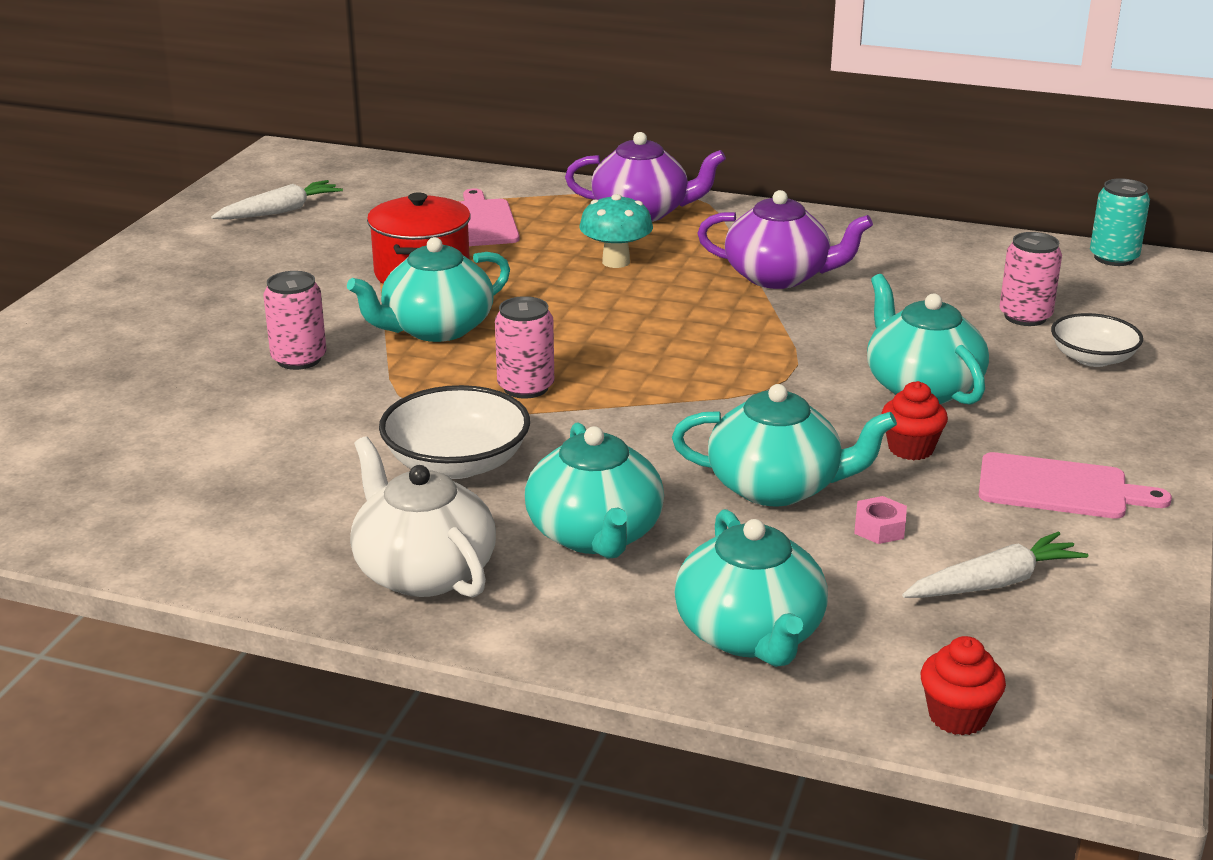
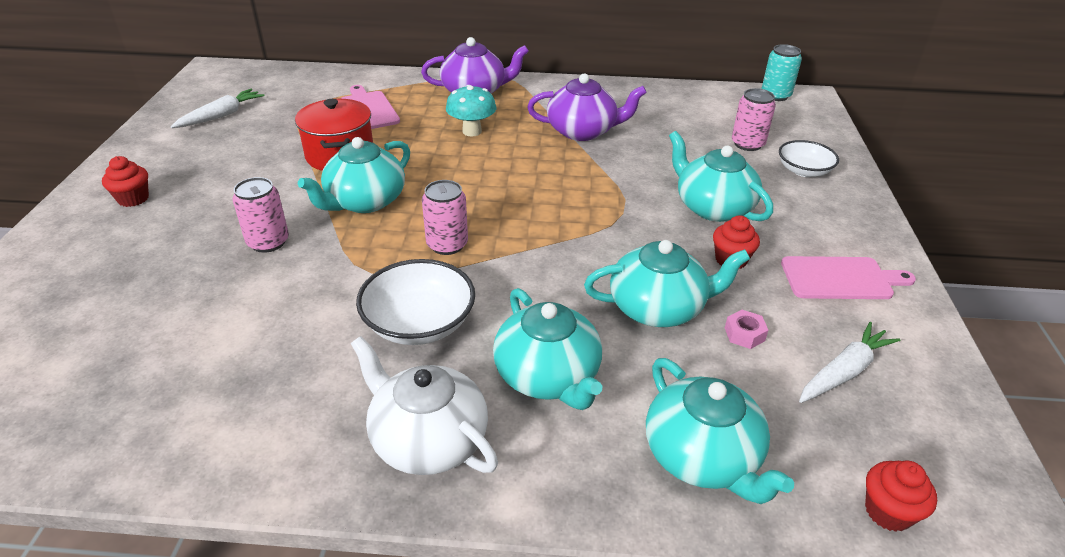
camera: 15 degrees left, 10 degrees up
none -> red cupcake [102,156,149,207]

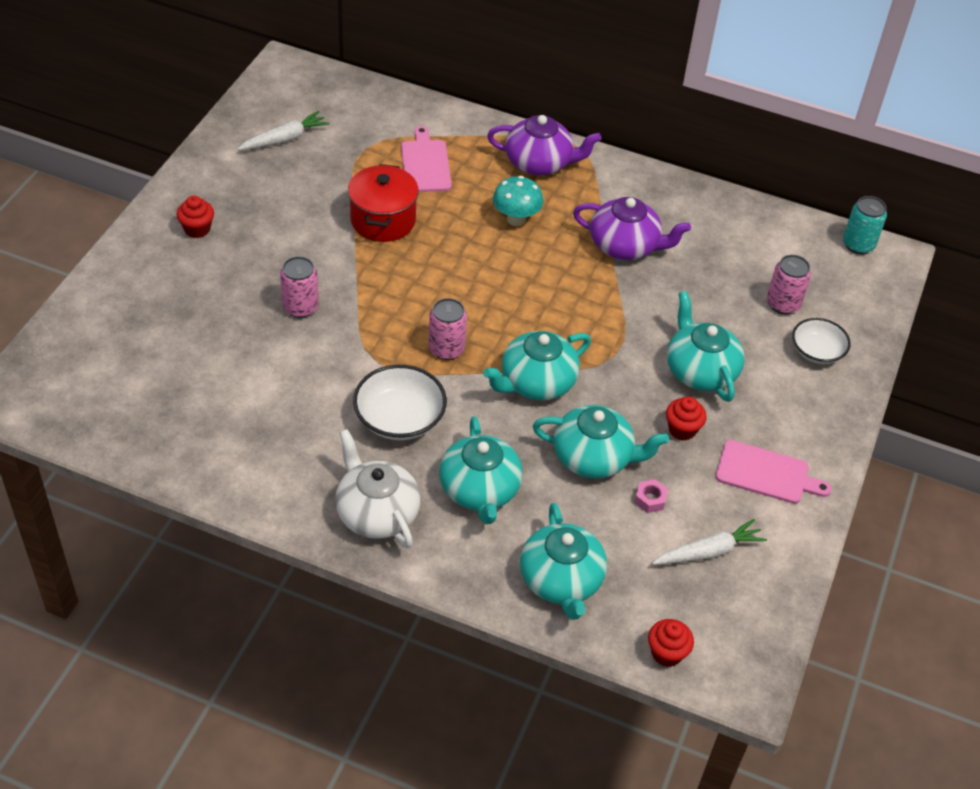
camera: 15 degrees right, 10 degrees up
turquoise teapot [298,137,410,213] -> turquoise teapot moved to [483,331,591,400]

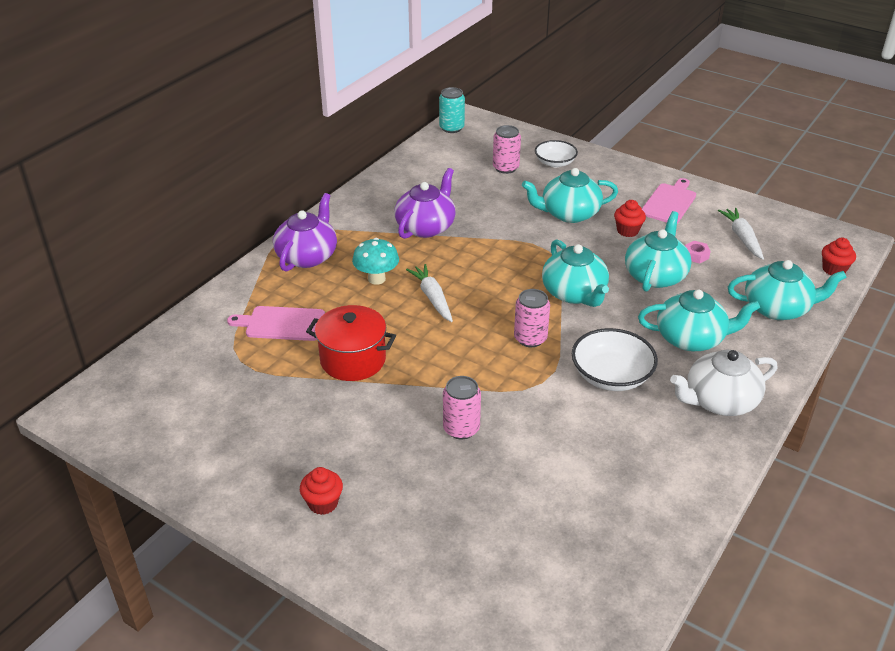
camera: 75 degrees left, 10 degrees down
white carrot [238,111,329,150] -> white carrot moved to [406,264,453,322]

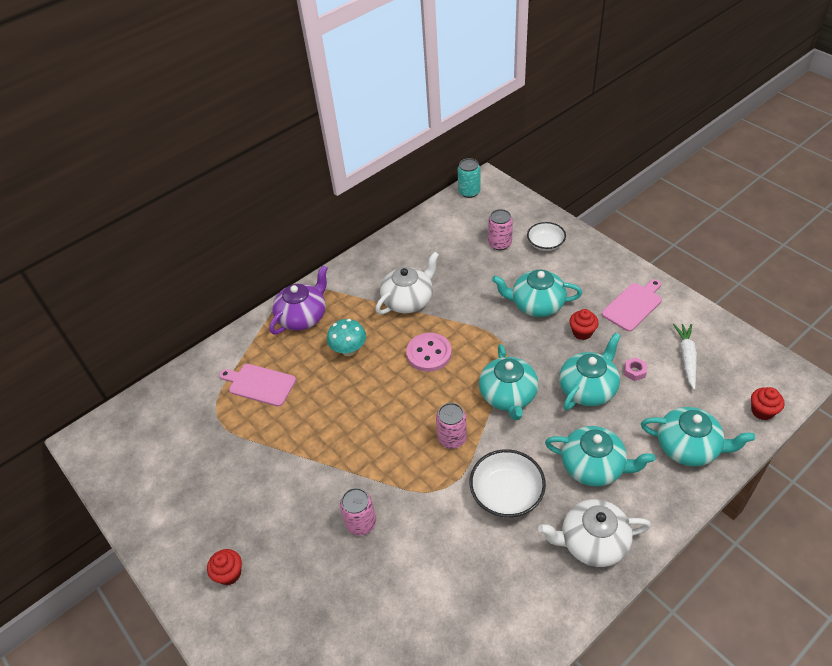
camera: 20 degrees right, 10 degrees up
red pot [306,305,396,381] -> none
purple teapot [394,168,456,239] -> white teapot [375,251,439,314]
white carrot [406,264,453,322] -> none
none -> pink button [406,333,452,372]

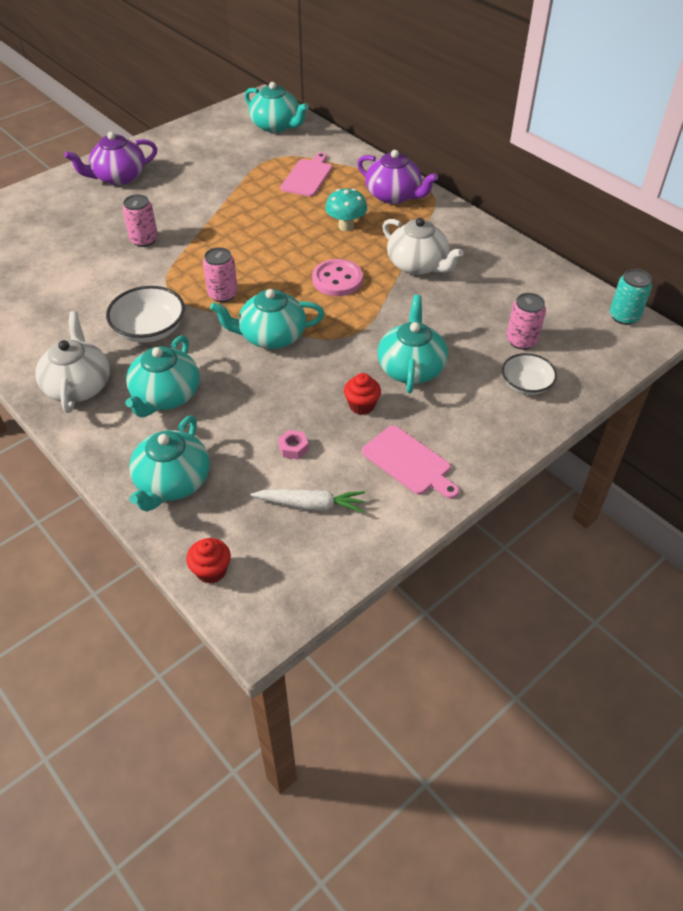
camera: 85 degrees right, 0 degrees up
red cupcake [207,549,242,585] -> purple teapot [65,132,157,185]
turquoise teapot [559,333,621,410] -> turquoise teapot moved to [244,82,309,133]

